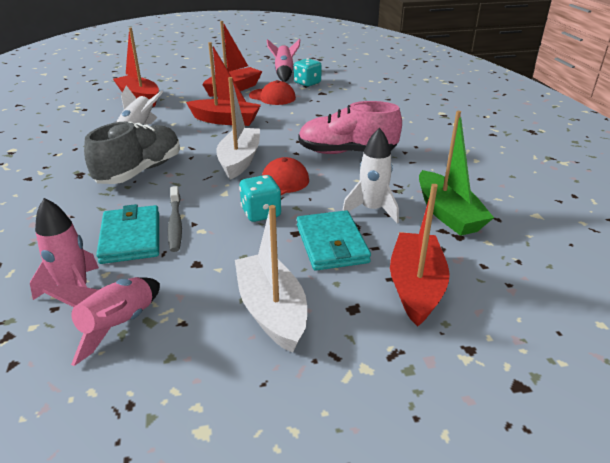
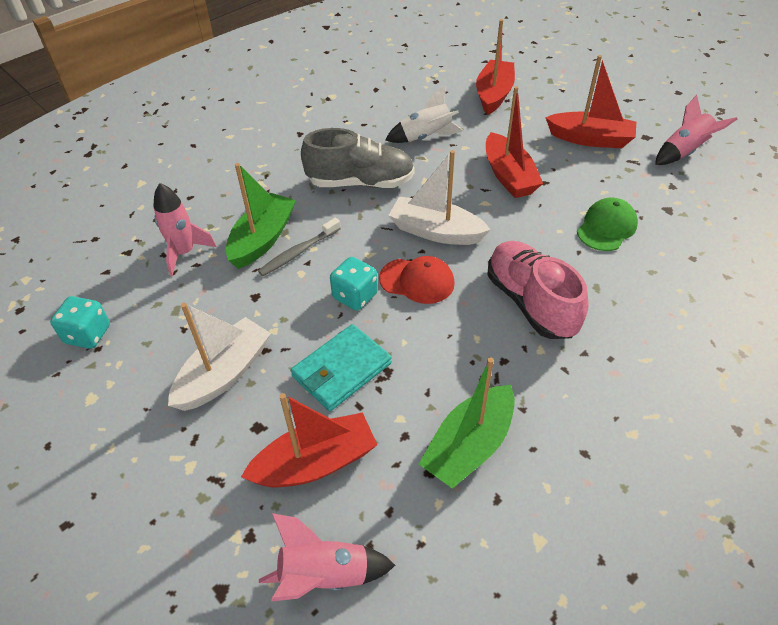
camera: 60 degrees right, 15 degrees up
pink rocket [42,277,160,366] -> pink rocket moved to [259,513,395,601]
turquoise wallet [96,204,159,264] -> green boat [226,163,296,269]
white boat [216,77,260,180] -> white boat turned 135 degrees counterclockwise [388,150,491,245]
red cap [249,80,296,105] -> none
turquoise dice [294,58,322,87] -> turquoise dice moved to [50,296,110,349]
white rocket [342,127,399,223] -> none
none -> green cap [577,197,638,251]

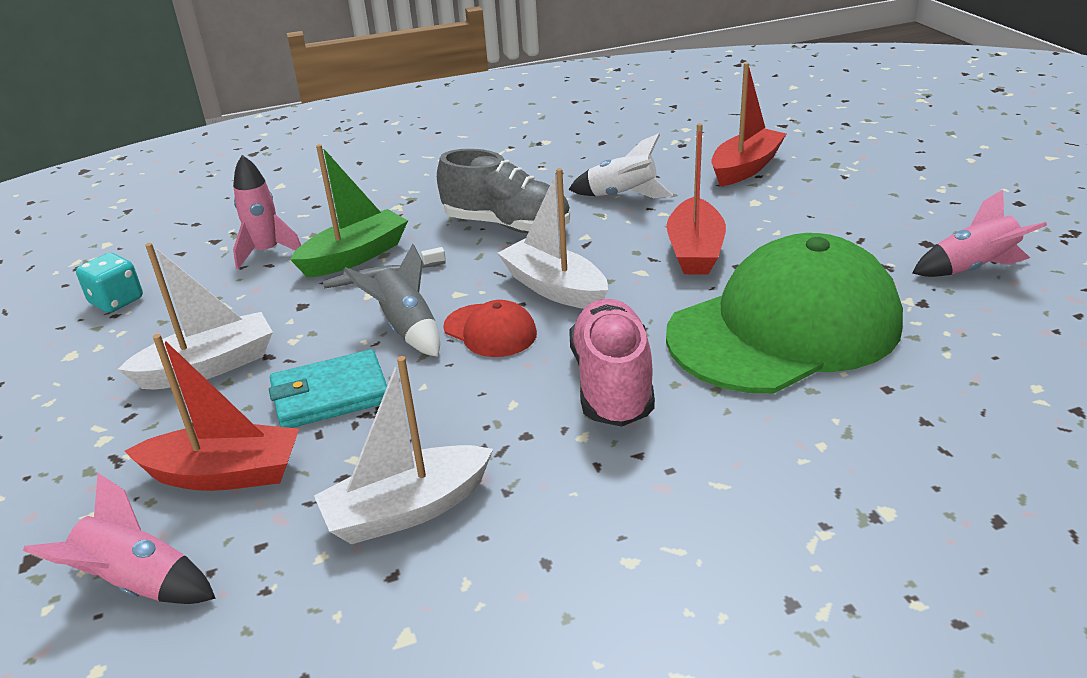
camera: 25 degrees right, 15 degrees down
turquoise dice [330,257,378,311] -> grey rocket [344,244,440,357]
green boat [419,357,515,489] -> white boat [314,356,493,544]
red boat [545,55,636,148] -> none
green cap [577,197,638,251] -> green cap [666,233,903,393], size x2.38

